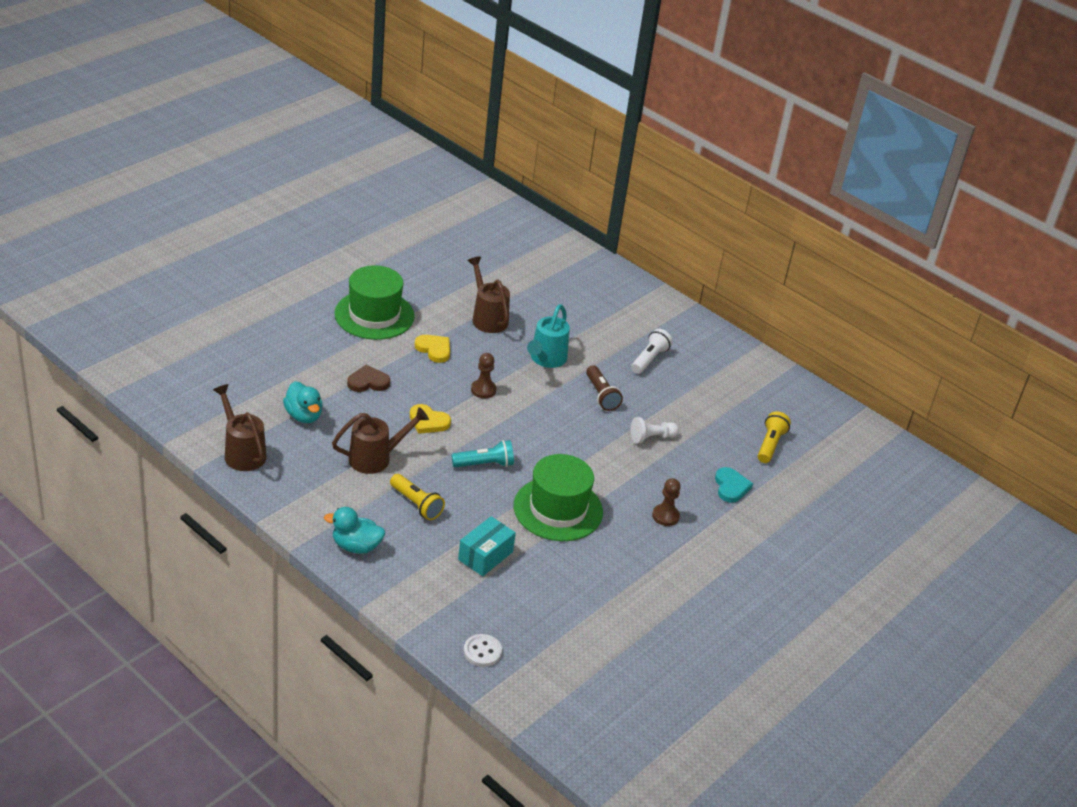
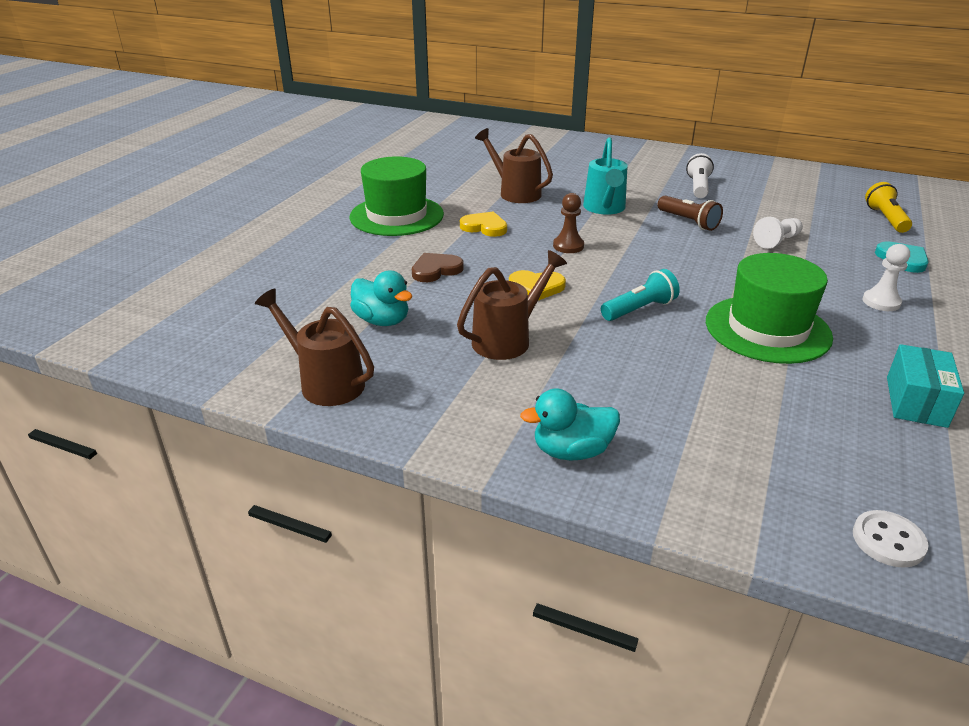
camera: 15 degrees left, 5 degrees down
yellow flashlight [390,474,445,520] -> none
turquoise box [458,516,516,576] -> turquoise box moved to [887,344,964,428]
brown pawn [652,478,681,526] -> white pawn [863,244,910,311]

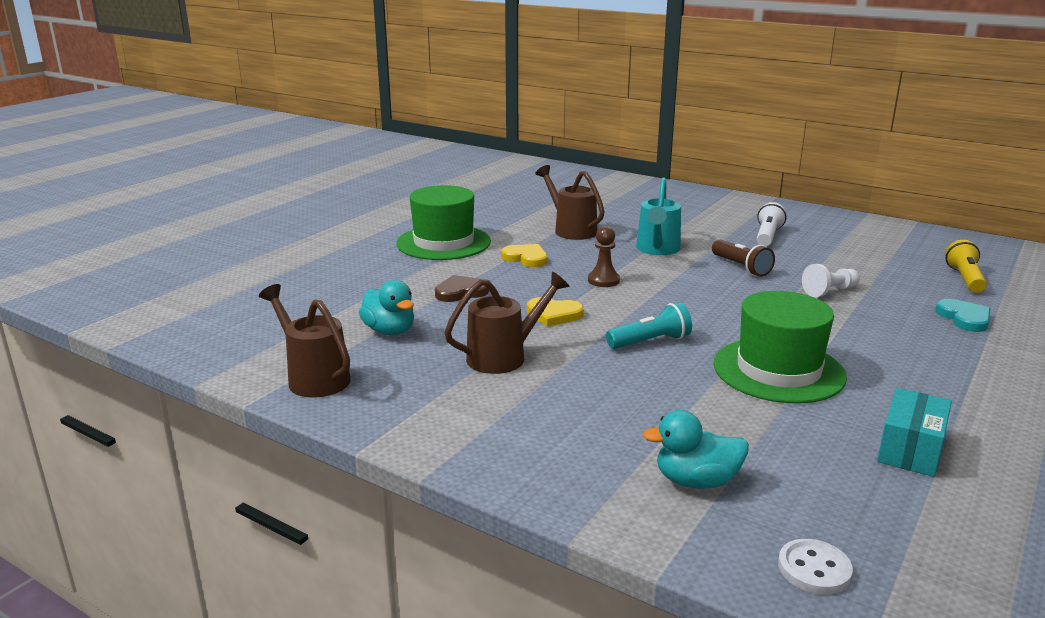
camera: 10 degrees right, 10 degrees down
turquoise duck [520,389,620,460] -> turquoise duck moved to [643,410,749,489]
white pawn [863,244,910,311] -> none

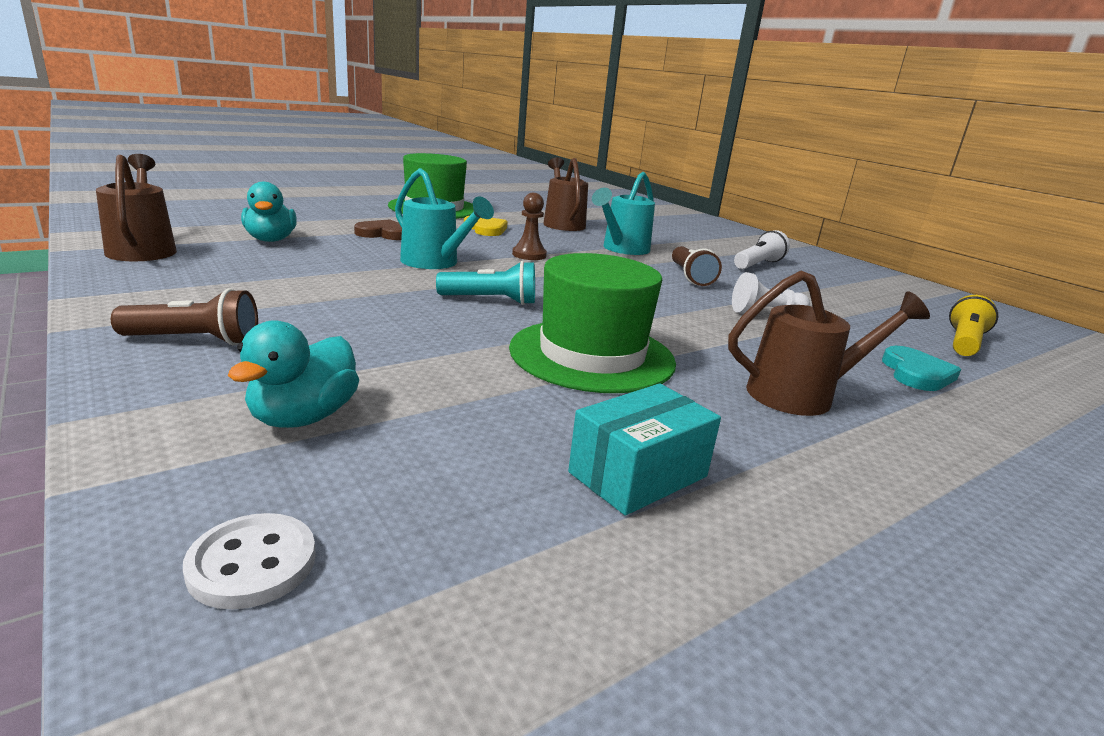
camera: 20 degrees right, 0 degrees up
brown watering can [444,271,570,374] -> brown watering can moved to [728,270,930,416]
yellow heart [527,297,584,327] -> turquoise watering can [395,168,494,269]
turquoise duck [643,410,749,489] -> turquoise duck turned 90 degrees counterclockwise [228,320,359,428]
none -> brown flashlight [111,289,258,346]

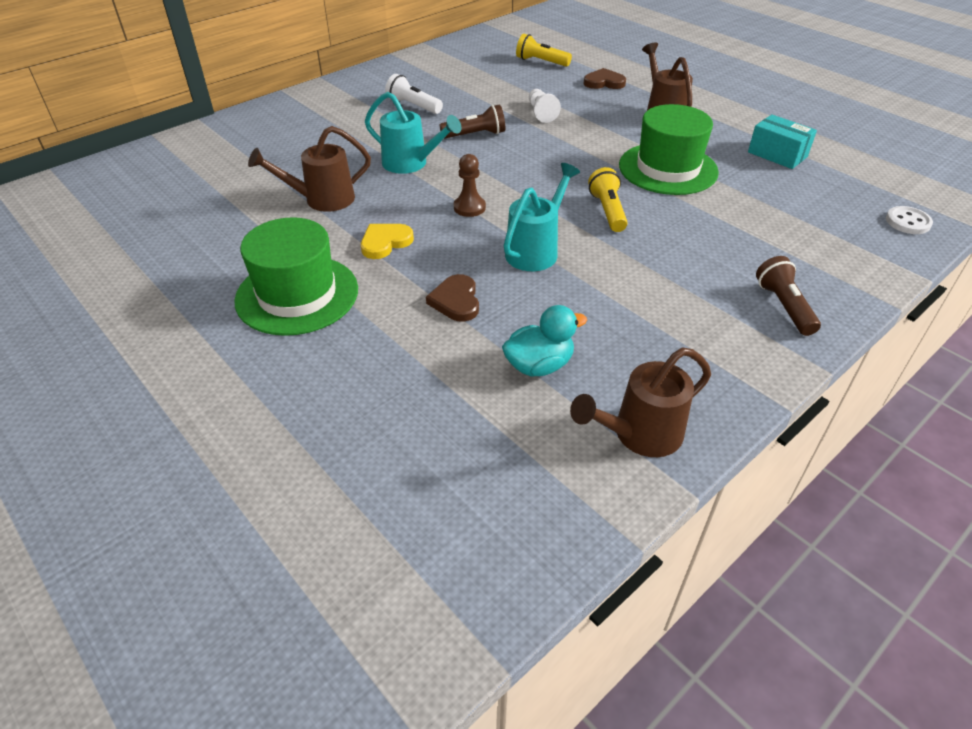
camera: 95 degrees left, 20 degrees up
turquoise duck [228,320,359,428] -> none
turquoise flashlight [436,261,535,305] -> yellow flashlight [588,167,628,232]
turquoise heart [882,346,961,391] -> brown heart [583,68,626,89]

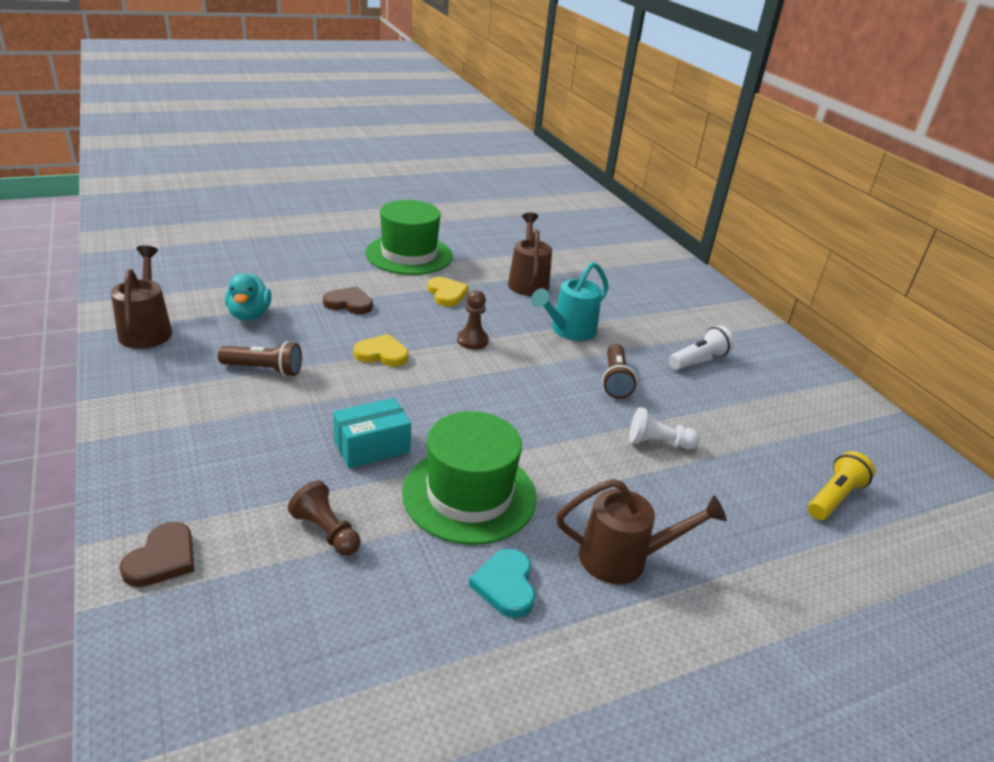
camera: 105 degrees right, 10 degrees down
turquoise watering can [504,163,580,271] -> yellow heart [353,334,408,367]
brown heart [583,68,626,89] -> brown heart moved to [119,522,194,587]
yellow flashlight [588,167,628,232] -> none
turquoise box [748,114,817,169] -> turquoise box moved to [333,398,411,468]
brown flashlight [756,256,821,336] -> brown flashlight moved to [218,341,302,377]
white button [886,206,933,234] -> none
none -> brown pawn [288,480,360,556]
none -> turquoise heart [469,549,535,618]

